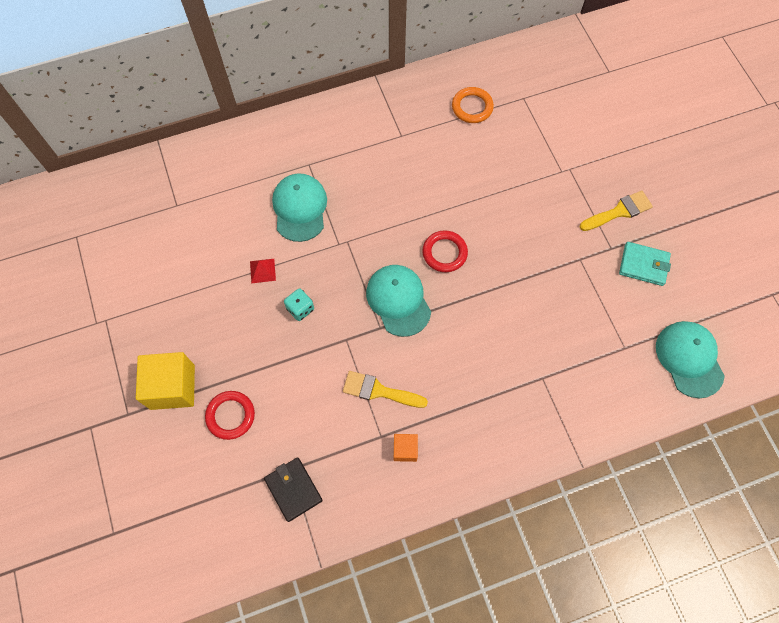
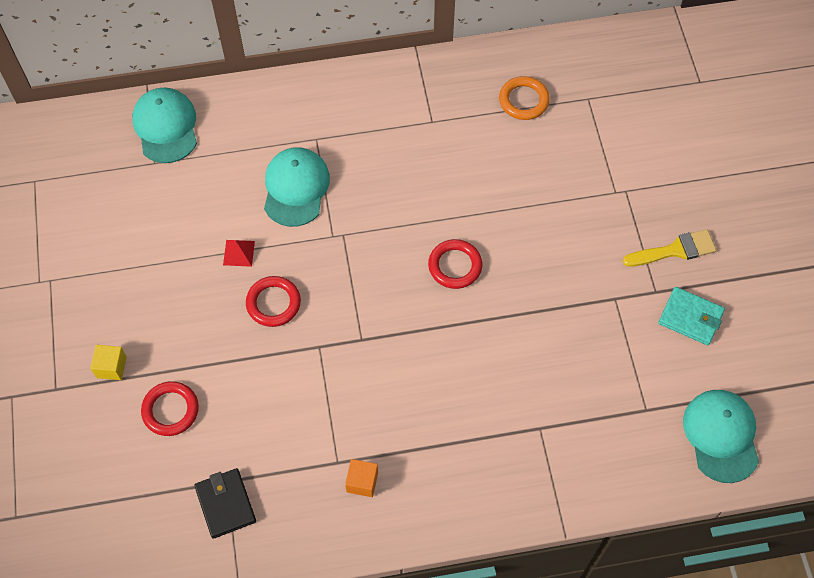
camera: 10 degrees right, 5 degrees down
yellow cube [136,352,195,410] -> yellow cube [90,345,127,380], size x0.51
turquoise dice [284,288,314,321] -> red ring [246,276,301,327]
yellow brush [343,371,428,408] -> none
turquoise cap [366,265,431,337] -> turquoise cap moved to [132,88,197,163]

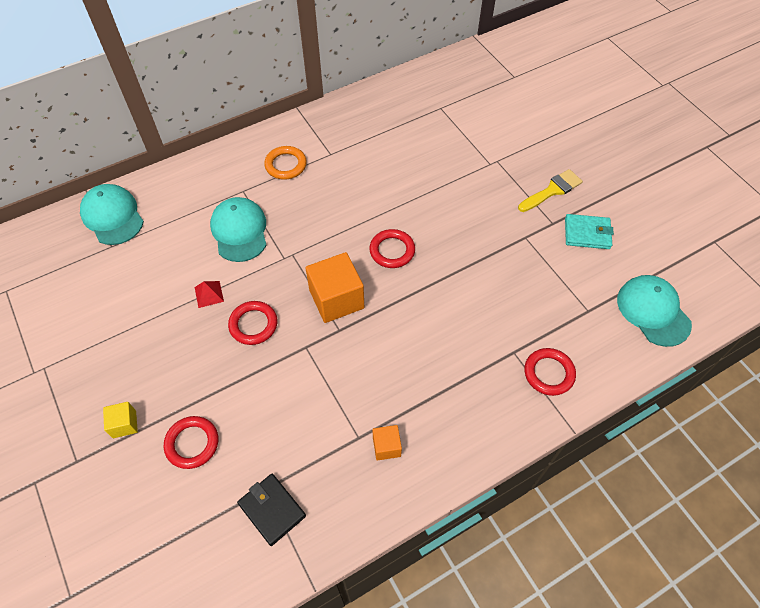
camera: 20 degrees left, 5 degrees down
orange ring [499,76,550,120] -> orange ring moved to [264,146,307,180]
none -> orange cube [306,252,364,323]
none -> red ring [524,348,576,396]

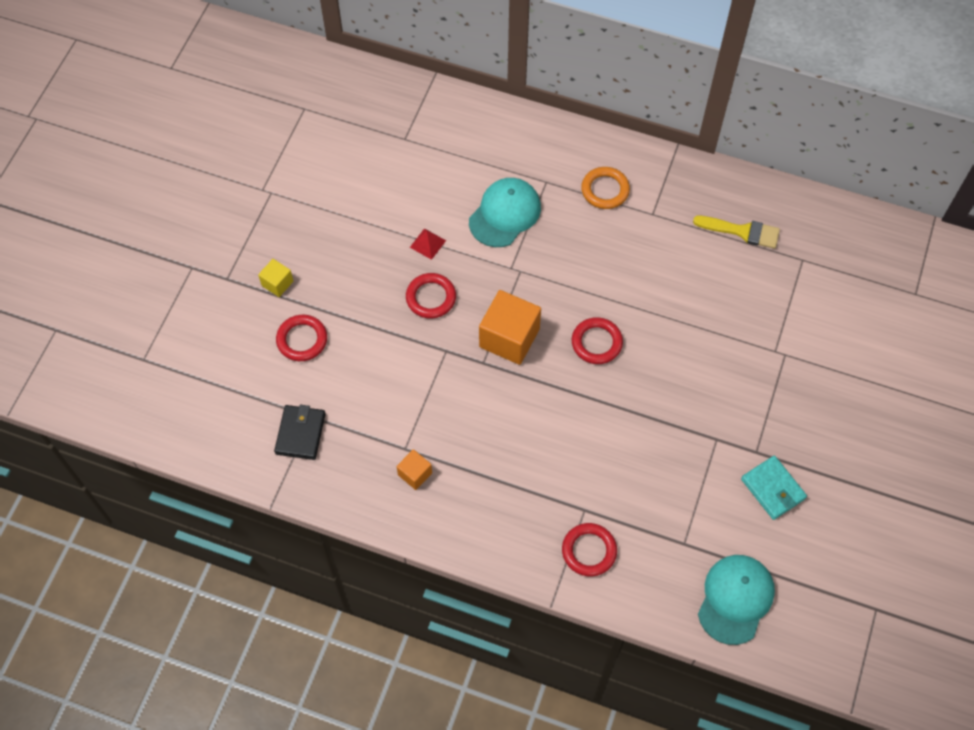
camera: 50 degrees right, 5 degrees up
turquoise cap [80,184,144,245] -> none
yellow brush [518,169,583,212] -> yellow brush moved to [693,216,780,249]

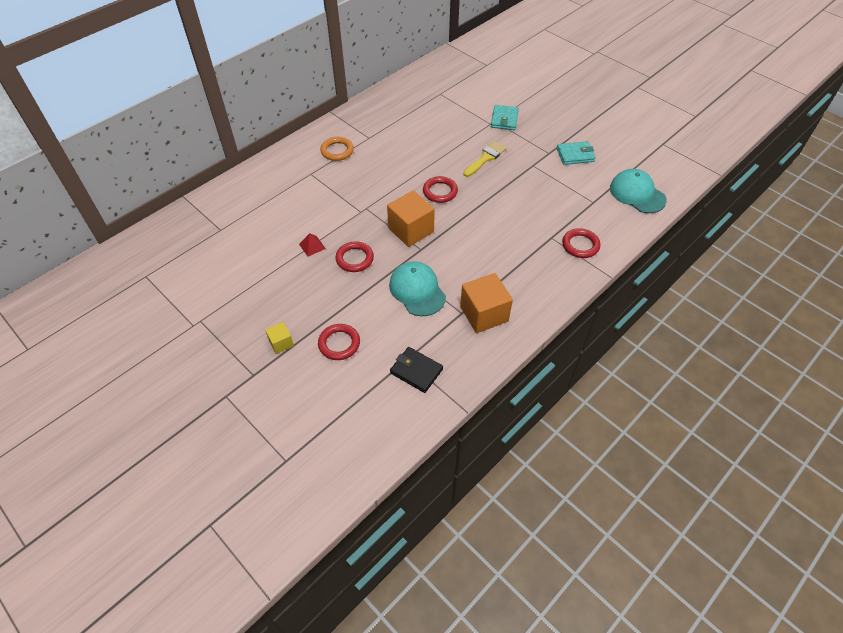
camera: 65 degrees left, 10 degrees down
orange cube [397,449,432,490] -> orange cube [460,273,513,333], size x1.95
turquoise cap [469,178,541,247] -> turquoise cap moved to [389,261,446,316]
yellow brush [693,216,780,249] -> yellow brush moved to [463,141,506,177]
none -> turquoise wallet [491,105,519,130]

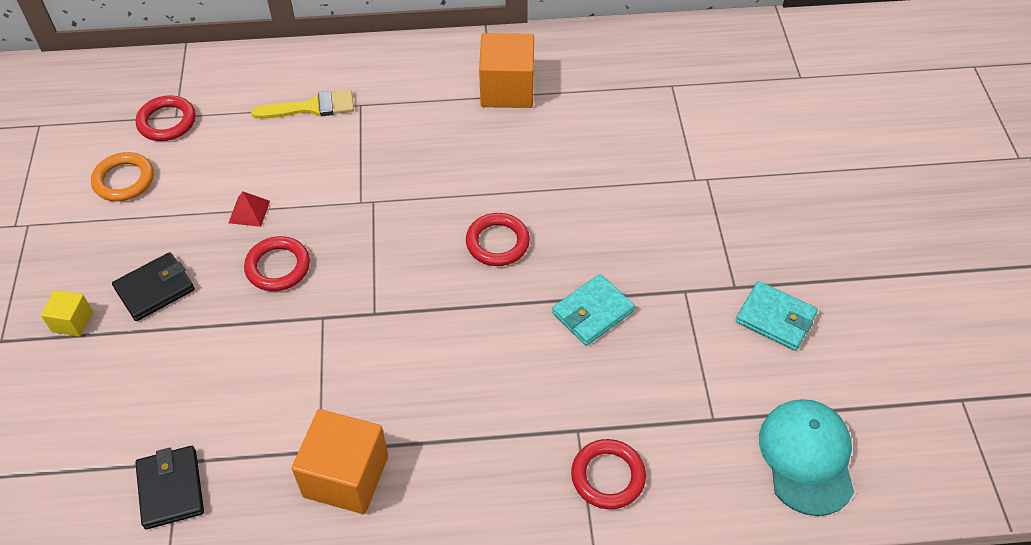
camera: 40 degrees right, 0 degrees up
red ring [318,324,360,360] -> red ring moved to [136,95,196,141]
orange ring [320,137,354,161] -> orange ring moved to [91,152,154,202]
orange cube [387,190,435,247] -> orange cube moved to [479,33,534,108]
turquoise cap [389,261,446,316] -> none
yellow brush [463,141,506,177] -> yellow brush moved to [251,90,354,119]
turquoise wallet [491,105,519,130] -> turquoise wallet moved to [552,274,635,346]
none -> black wallet [112,252,195,321]

